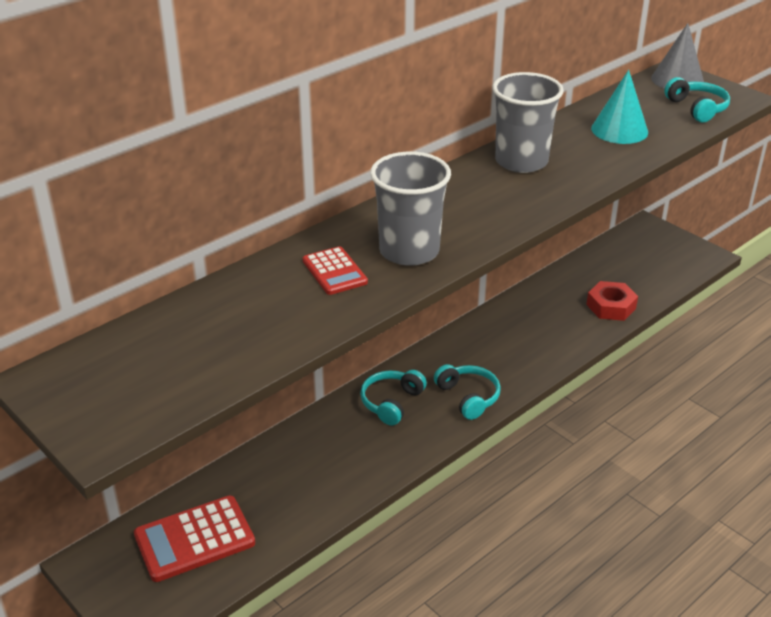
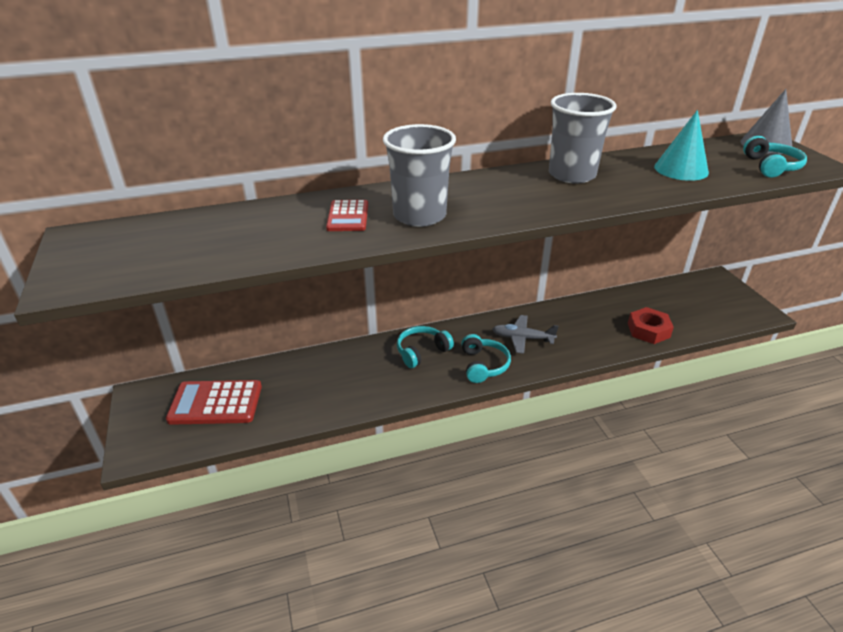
camera: 25 degrees right, 0 degrees up
none -> grey plane [492,315,559,354]

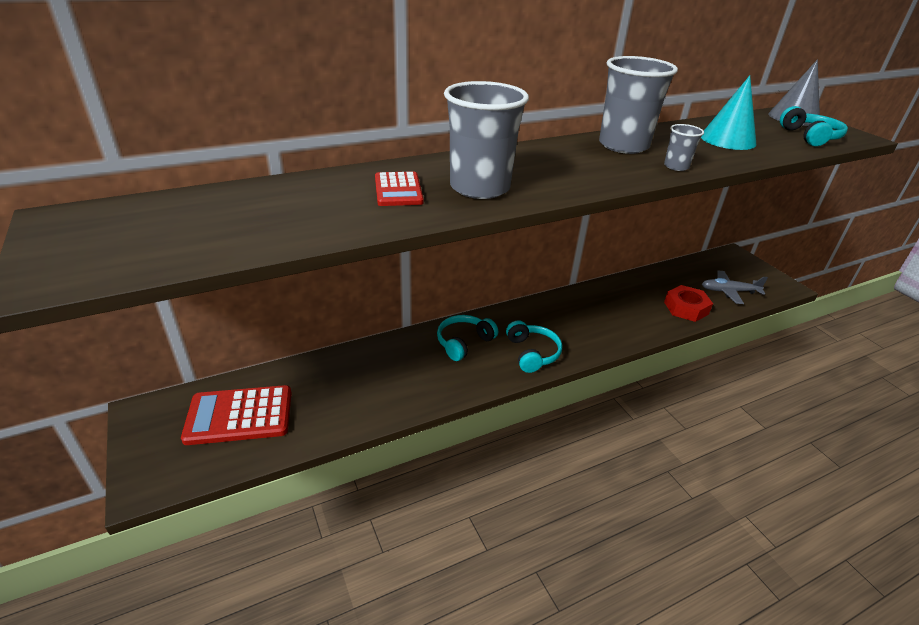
camera: 10 degrees left, 0 degrees up
grey plane [492,315,559,354] -> grey plane moved to [702,271,768,304]
none -> grey cup [664,124,704,171]

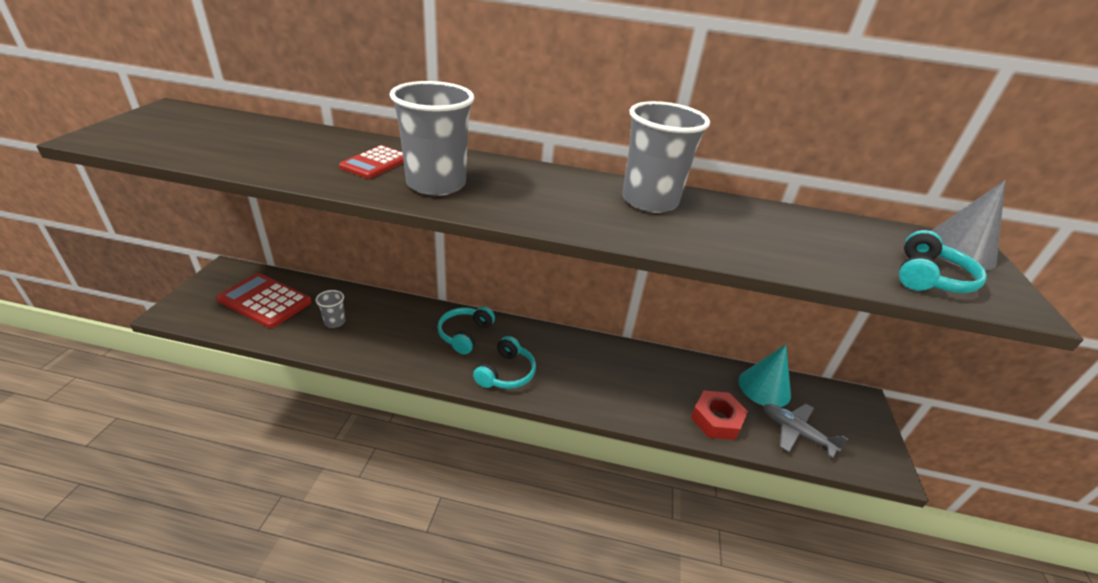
camera: 35 degrees right, 0 degrees up
turquoise headphones [437,315,498,361] -> turquoise headphones turned 60 degrees counterclockwise [437,307,495,354]
grey cup [664,124,704,171] -> grey cup moved to [316,290,346,328]
turquoise cone [701,76,756,150] -> turquoise cone moved to [738,345,791,407]

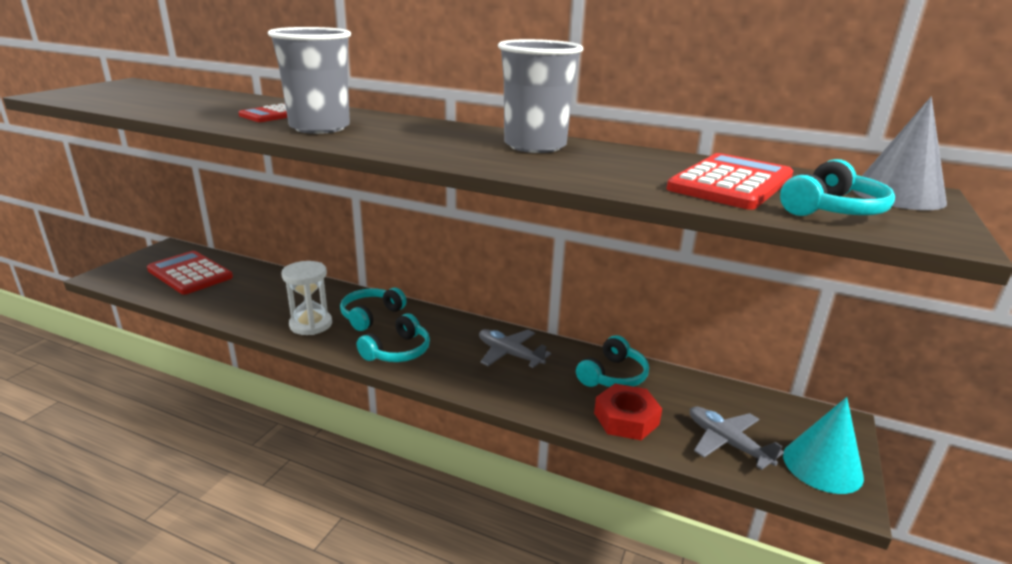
camera: 15 degrees right, 10 degrees down
grey cup [316,290,346,328] -> none
turquoise cone [738,345,791,407] -> turquoise cone moved to [783,397,864,494]
none -> white hourglass [281,261,332,335]
none -> grey plane [479,329,551,368]
none -> turquoise headphones [576,335,649,387]
none -> red calculator [667,153,793,210]

